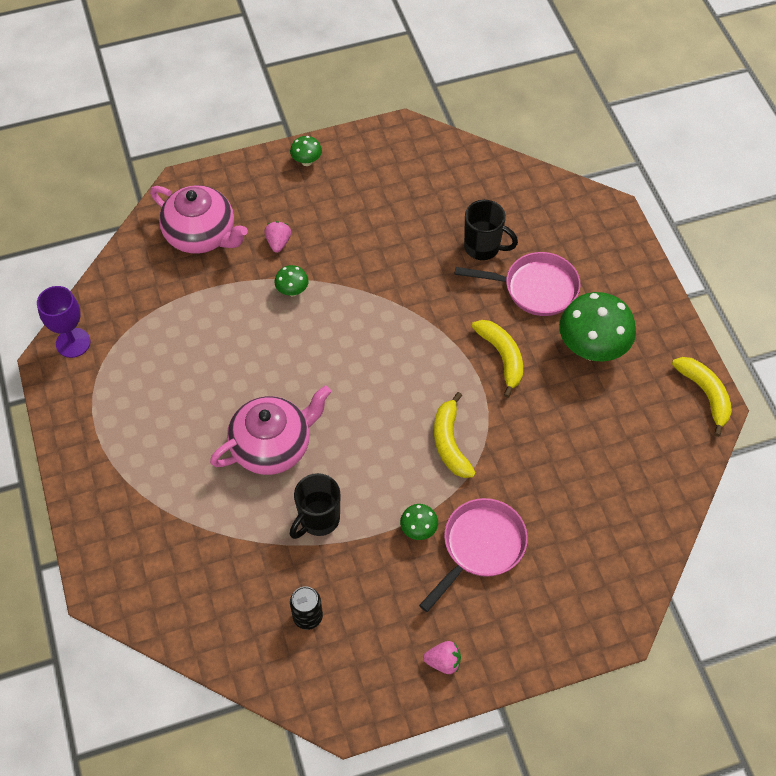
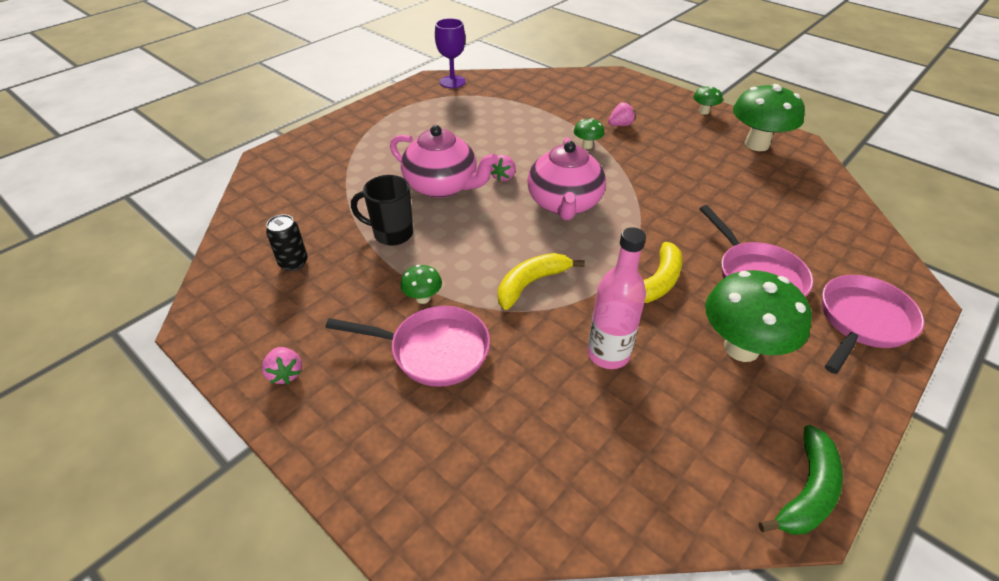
camera: 60 degrees right, 15 degrees down
pink teapot [150,185,248,254] -> pink teapot moved to [527,137,606,220]
black mug [464,200,518,260] -> none
yellow banana [672,357,732,437] -> green banana [759,425,843,535]
none -> pink strawberry [491,155,515,182]
none -> pink bottle [587,227,646,369]
none -> green mushroom [733,84,805,151]
none -> pink pan [822,275,924,374]

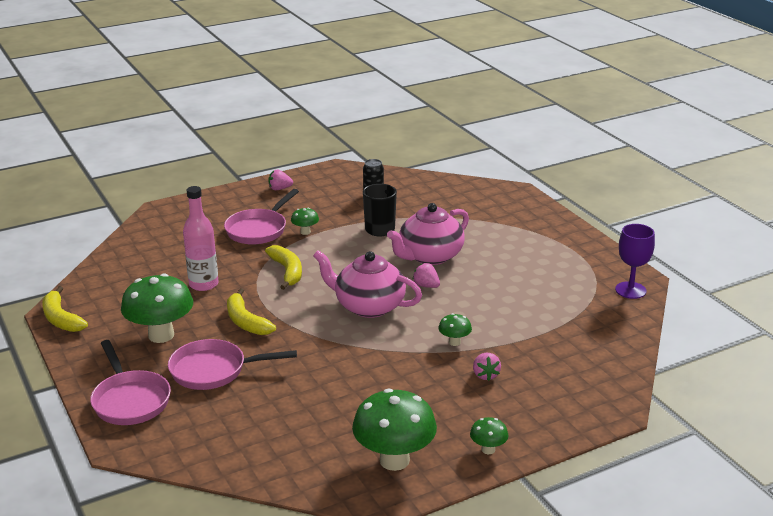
camera: 110 degrees right, 15 degrees down
green banana [759,425,843,535] -> yellow banana [42,286,88,332]

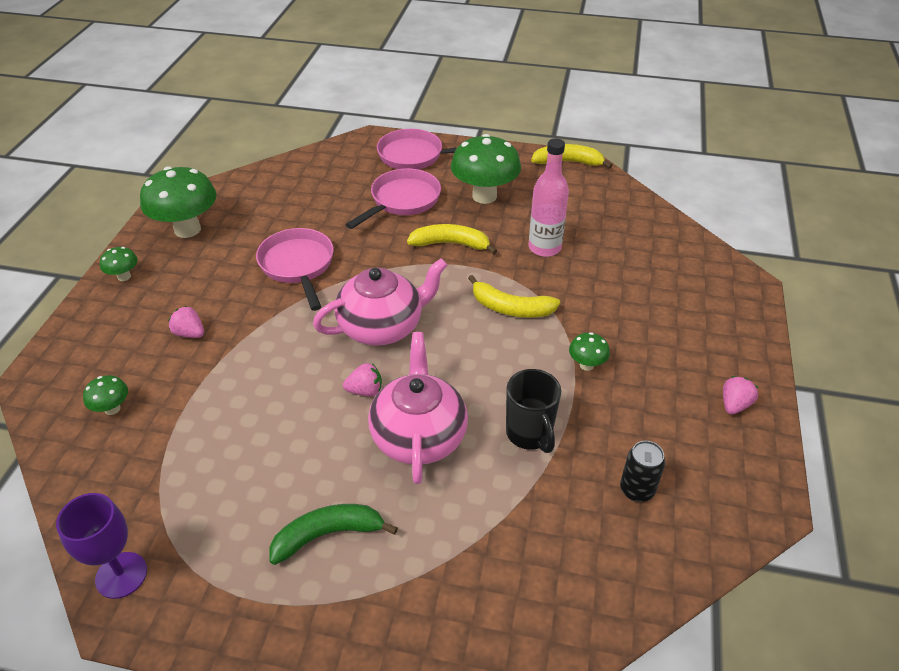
camera: 130 degrees right, 15 degrees up
pink pan [224,189,299,245] -> pink pan moved to [256,228,334,311]
green mushroom [439,313,472,346] -> green mushroom moved to [83,375,128,415]
none -> green banana [269,504,398,565]

